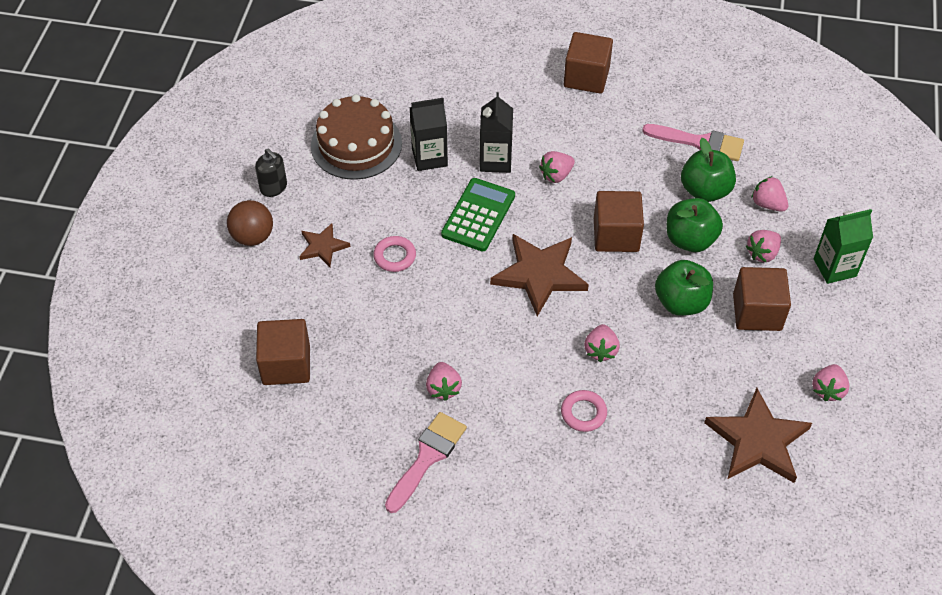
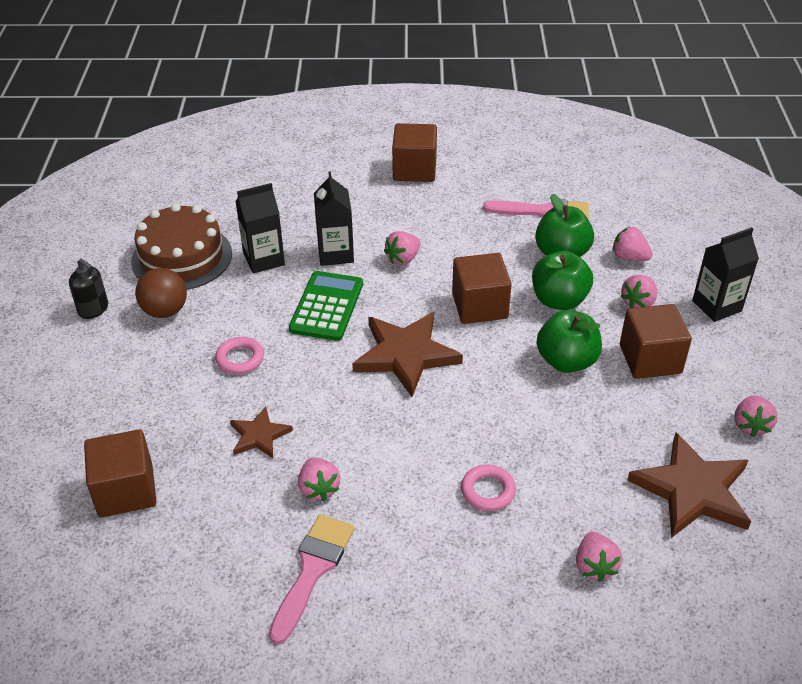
camera: 10 degrees left, 10 degrees down
brown ball [227,200,273,246] -> brown ball moved to [135,268,187,318]
brown star [299,223,350,267] -> brown star moved to [230,406,293,458]
pink strawberry [584,324,620,362] -> pink strawberry moved to [576,532,622,582]
green carton [814,209,873,284] -> black carton [692,227,759,322]

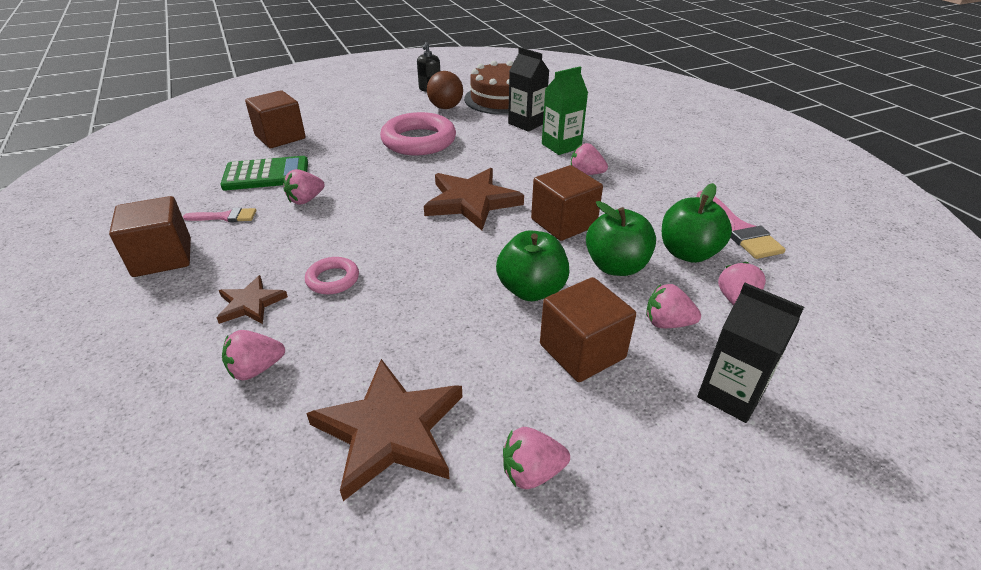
camera: 65 degrees right, 5 degrees down
pink ring [215,337,264,374] -> pink ring [380,112,456,156], size x2.01
brown star [230,406,293,458] -> brown star moved to [217,275,288,324]
pink brush [269,514,354,644] -> pink brush [183,208,256,222], size x0.60
green calculator [289,271,363,341] -> green calculator moved to [220,156,308,190]
black carton [314,172,354,266] -> green carton [542,66,588,155]
brown cube [392,123,437,182] -> brown cube moved to [109,196,191,277]

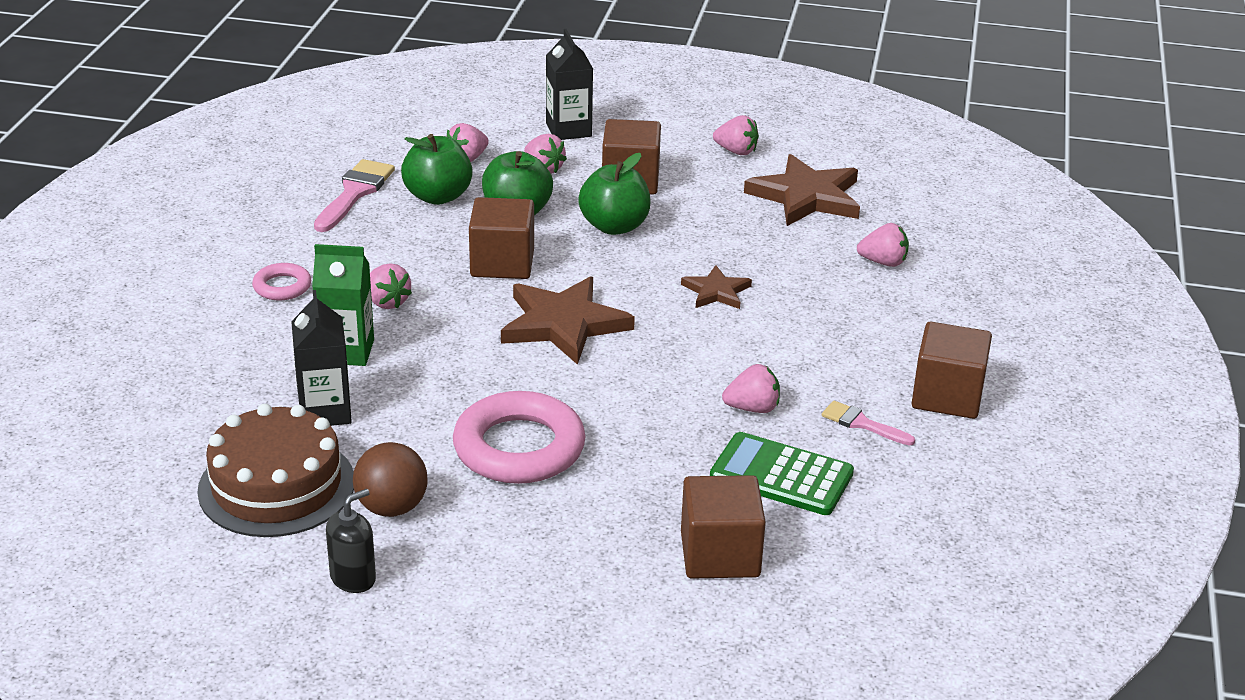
camera: 145 degrees left, 5 degrees down
brown star [217,275,288,324] -> brown star moved to [681,265,752,309]
pink ring [305,257,359,294] -> pink ring moved to [252,263,311,300]

